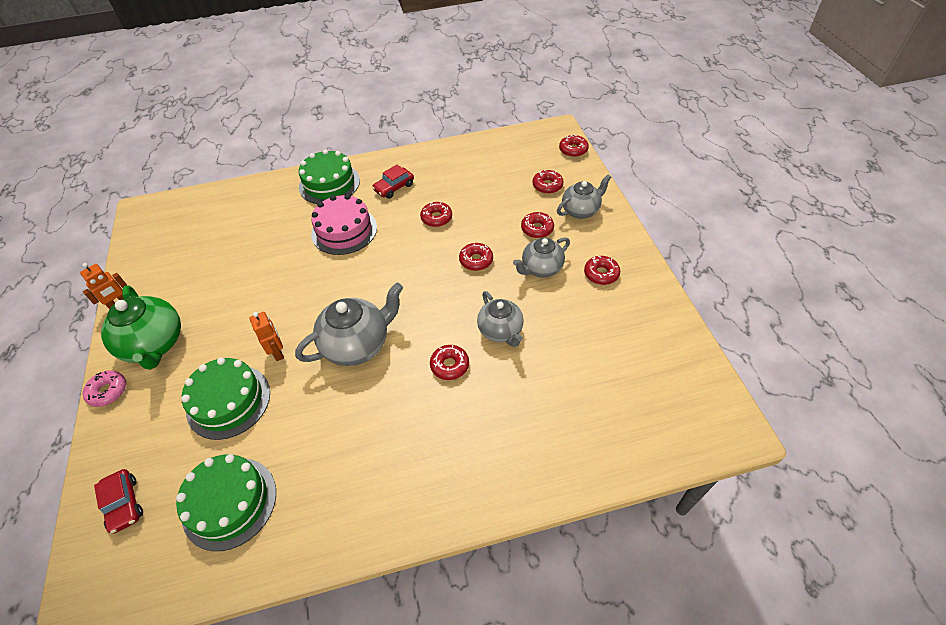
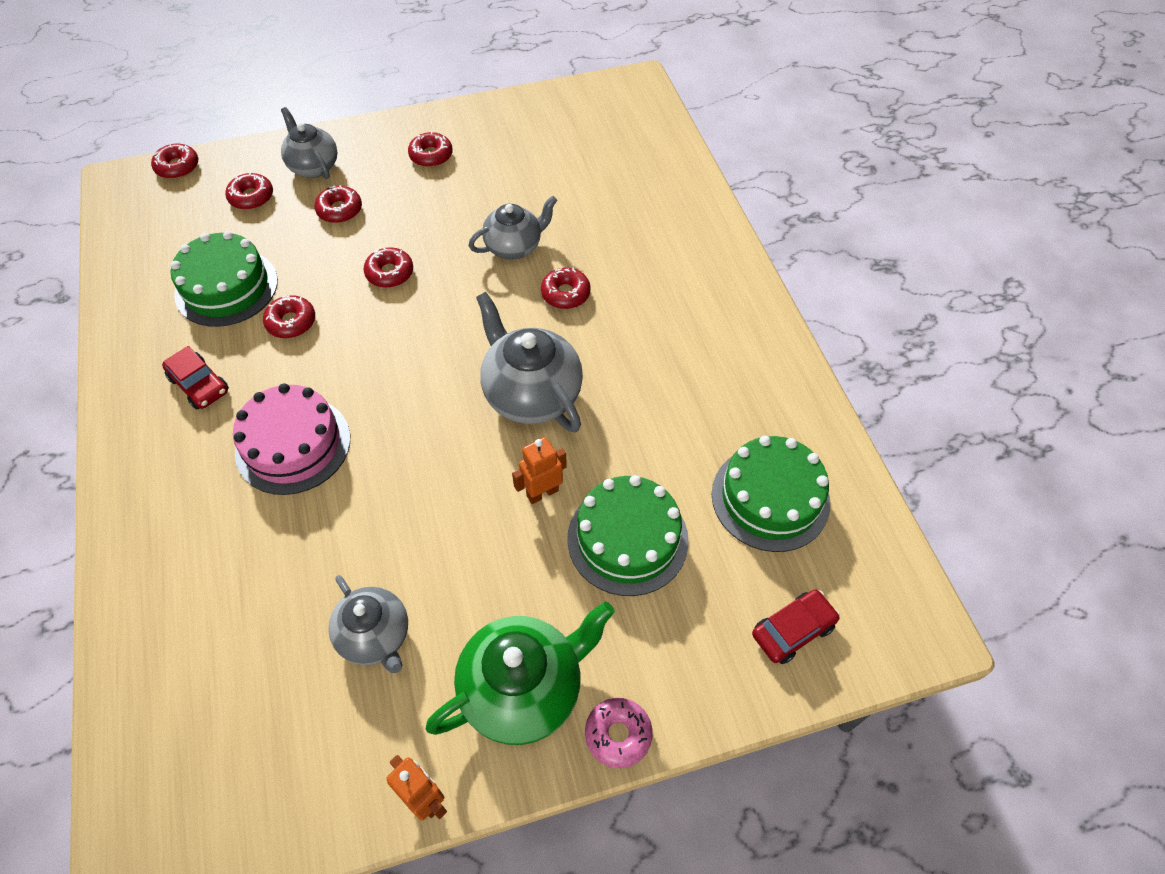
camera: 95 degrees left, 5 degrees up
green cake [299,149,360,204] -> green cake moved to [171,231,278,327]
grey teapot [513,237,570,277] -> grey teapot moved to [328,575,408,673]

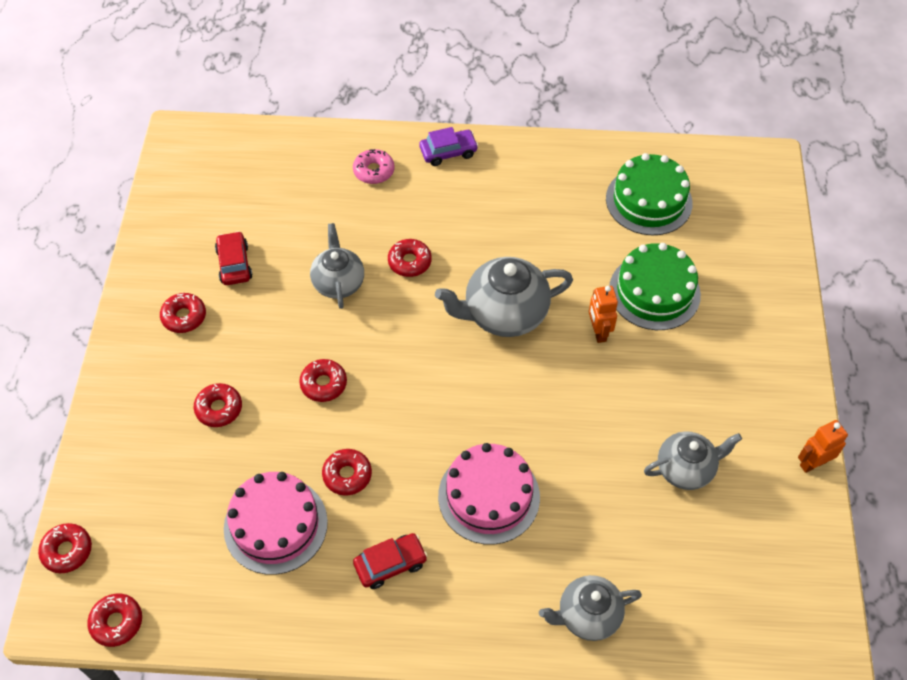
camera: 70 degrees left, 0 degrees up
green cake [171,231,278,327] -> pink cake [224,472,328,575]
red donut [225,172,273,210] -> red donut moved to [87,593,142,647]
grey teapot [281,107,337,179] -> grey teapot moved to [539,575,642,641]
green teapot [426,601,615,745] -> none
pink donut [585,698,653,768] -> pink donut moved to [353,149,394,184]
red car [752,589,840,664] -> red car moved to [215,231,253,285]
none -> purple car [419,127,478,166]

